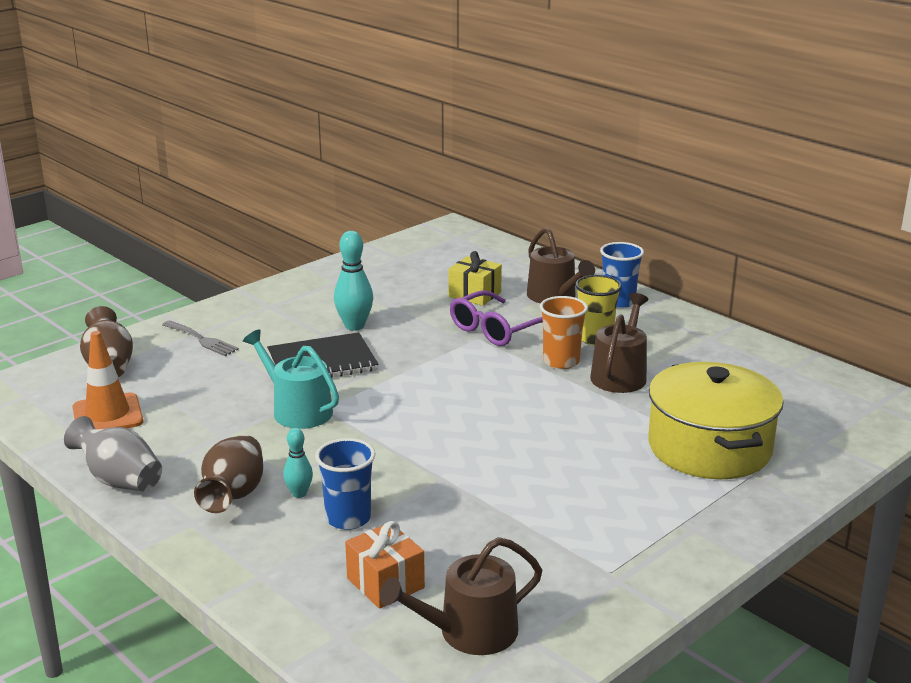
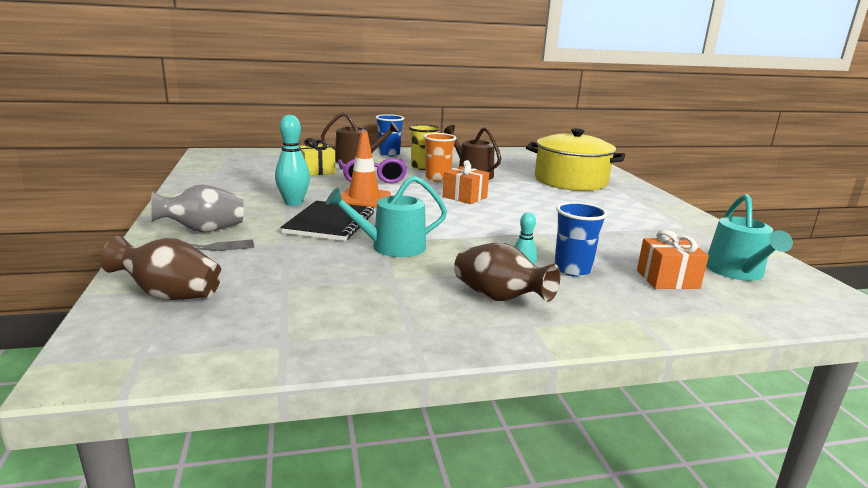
camera: 60 degrees left, 5 degrees down
grey vase [64,416,162,492] -> grey vase moved to [151,184,244,232]
orange traffic cone [72,331,143,429] -> orange traffic cone moved to [341,131,391,208]
brown watering can [380,537,542,655] -> turquoise watering can [706,194,793,281]
none -> orange gift [443,160,489,204]

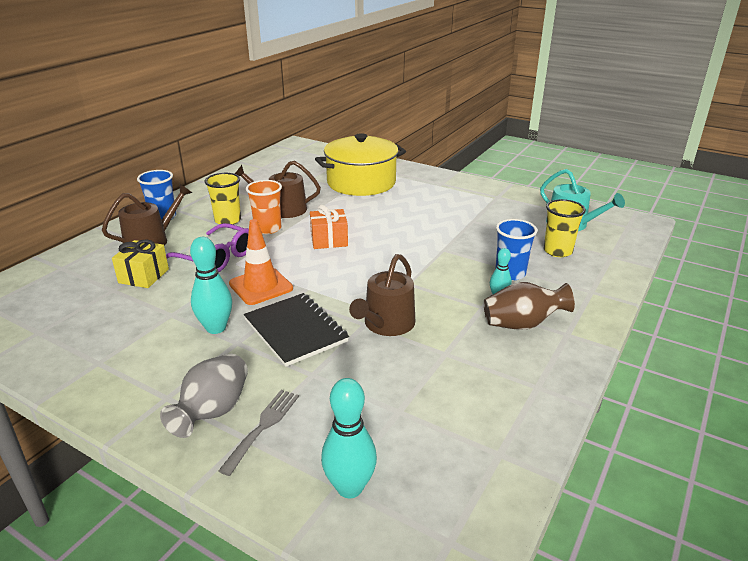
camera: 45 degrees left, 10 degrees up
brown vase [101,236,222,300] -> turquoise bowling pin [321,378,377,498]
turquoise watering can [326,176,447,257] -> brown watering can [349,254,415,336]
orange gift [637,229,709,289] -> yellow cup [544,199,586,257]

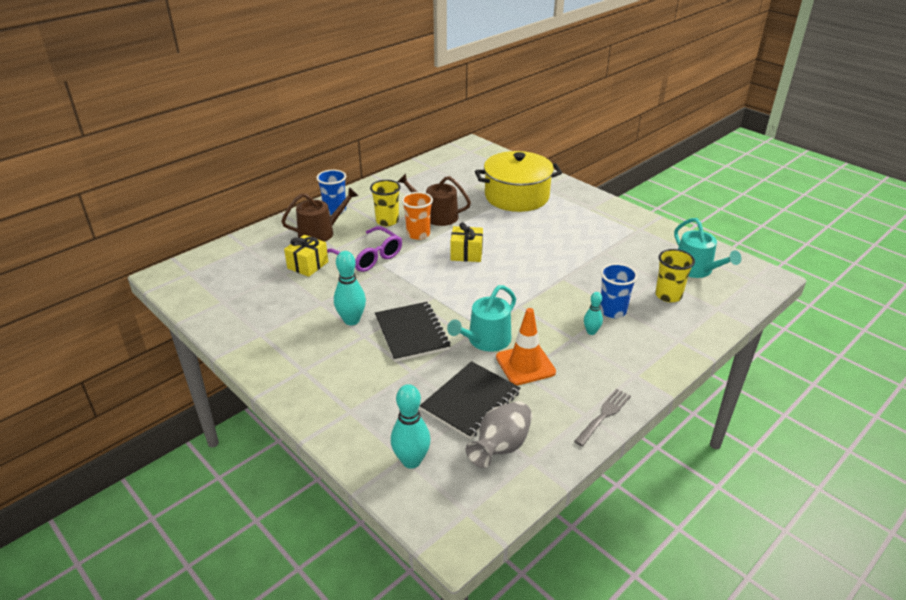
camera: 15 degrees right, 5 degrees up
grey vase [160,354,248,438] -> grey vase moved to [466,401,532,468]
grey fork [218,390,299,476] -> grey fork moved to [574,389,631,446]
orange traffic cone [229,219,293,305] -> orange traffic cone moved to [496,308,556,385]
orange gift [310,205,348,249] -> yellow gift [451,222,483,262]
brown watering can [349,254,415,336] -> turquoise watering can [447,285,516,352]
brown vase [484,282,575,330] -> none
none -> black notebook [420,361,521,439]

